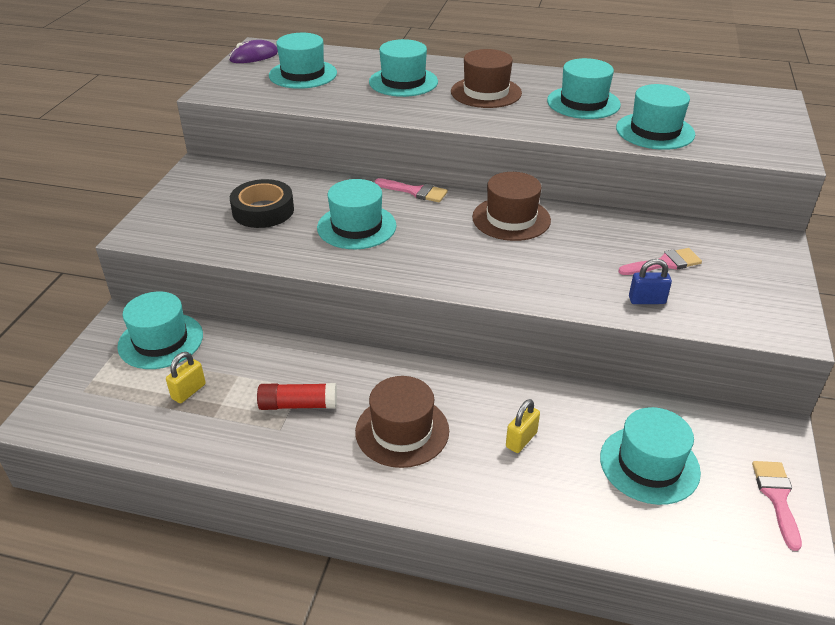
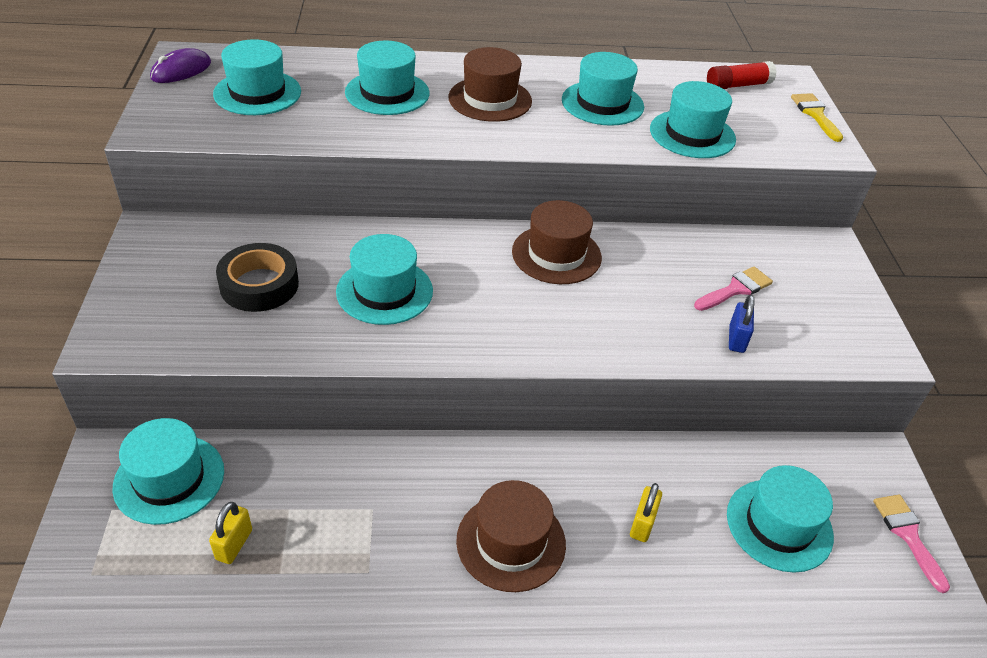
camera: 20 degrees left, 5 degrees up
red glue stick [257,383,337,410] -> red glue stick moved to [707,61,777,89]
pink brush [374,178,448,203] -> none
blue padlock [629,259,672,304] -> blue padlock turned 60 degrees counterclockwise [729,295,755,353]
none -> yellow brush [791,93,843,142]

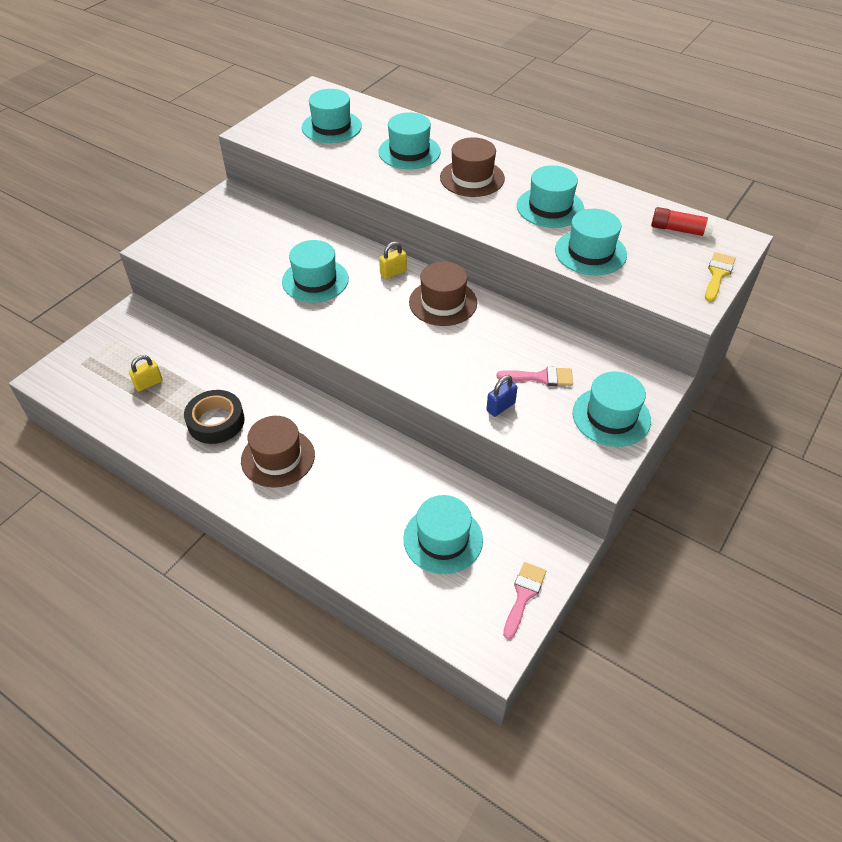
camera: 40 degrees right, 5 degrees up
turquoise hat [113,418,224,525] -> turquoise hat moved to [573,372,651,447]
purple mouse [150,48,211,83] -> none
black tape [216,243,299,312] -> black tape moved to [184,390,245,444]
yellow padlock [630,483,662,542] -> yellow padlock moved to [379,241,407,279]

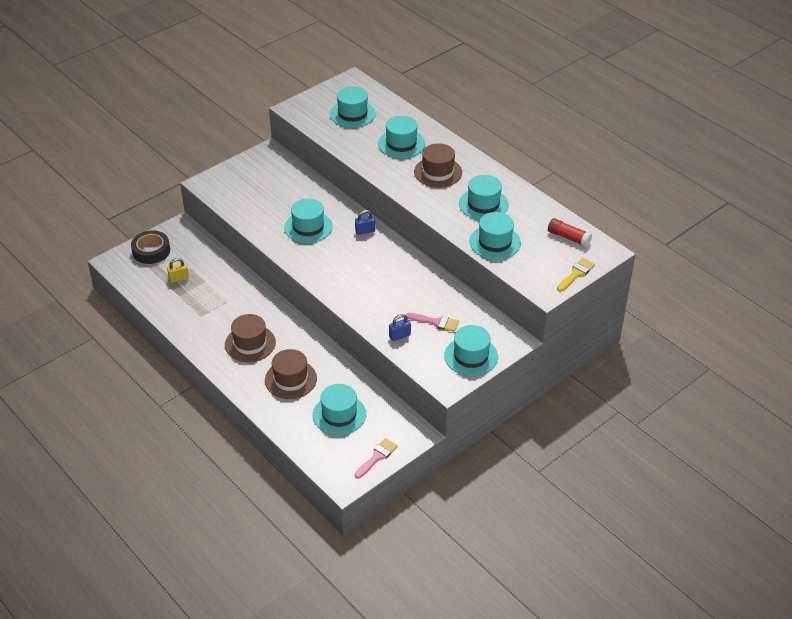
camera: 15 degrees right, 5 degrees down
black tape [184,390,245,444] -> black tape moved to [131,231,170,264]
yellow padlock [379,241,407,279] -> blue padlock [355,210,375,235]
brown hat [409,261,477,326] -> brown hat moved to [265,349,317,399]

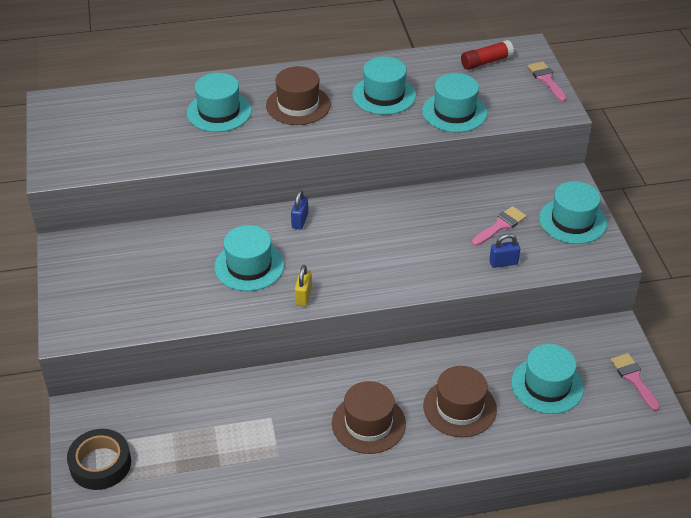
camera: 60 degrees left, 0 degrees up
yellow padlock [167,258,189,283] -> yellow padlock moved to [295,265,312,306]
turquoise hat [330,86,376,128] -> none
blue padlock [389,314,411,341] -> blue padlock turned 75 degrees clockwise [489,234,520,268]
yellow brush [557,258,595,292] -> pink brush [527,61,567,102]

